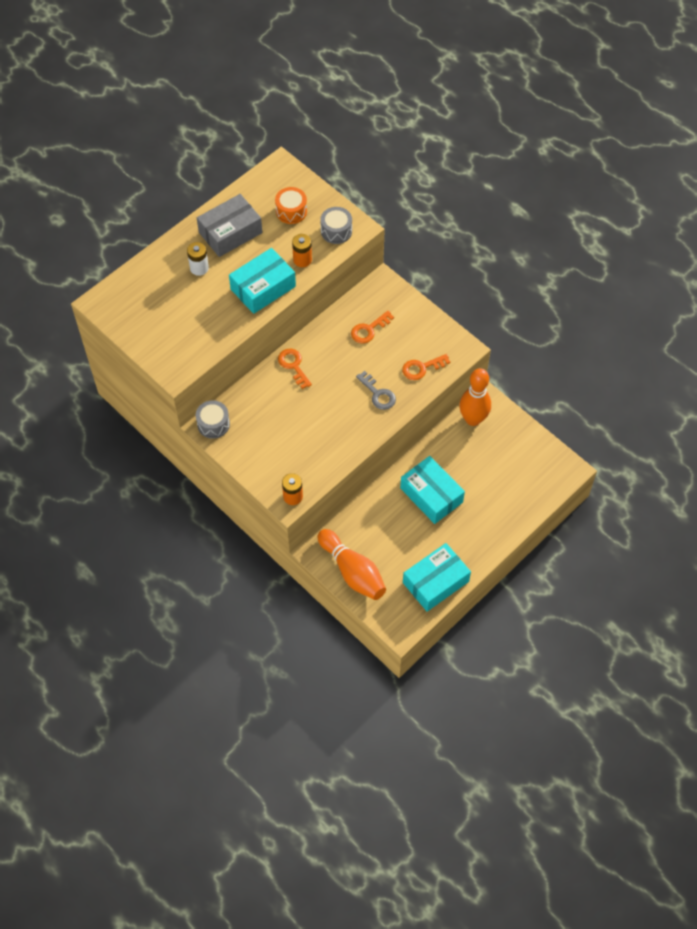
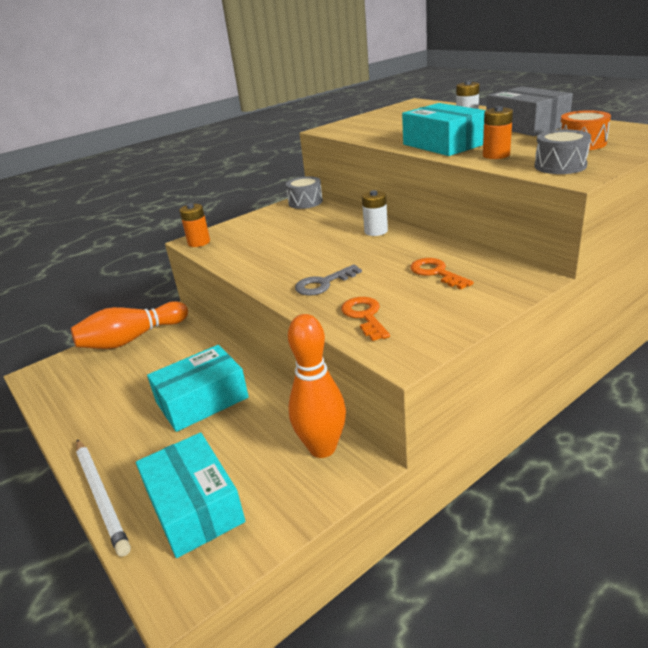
camera: 100 degrees right, 30 degrees down
orange key [278,349,312,389] -> white battery [362,190,388,236]
turquoise box [403,543,471,612] -> turquoise box moved to [136,432,245,558]
none -> white pencil [76,439,131,557]

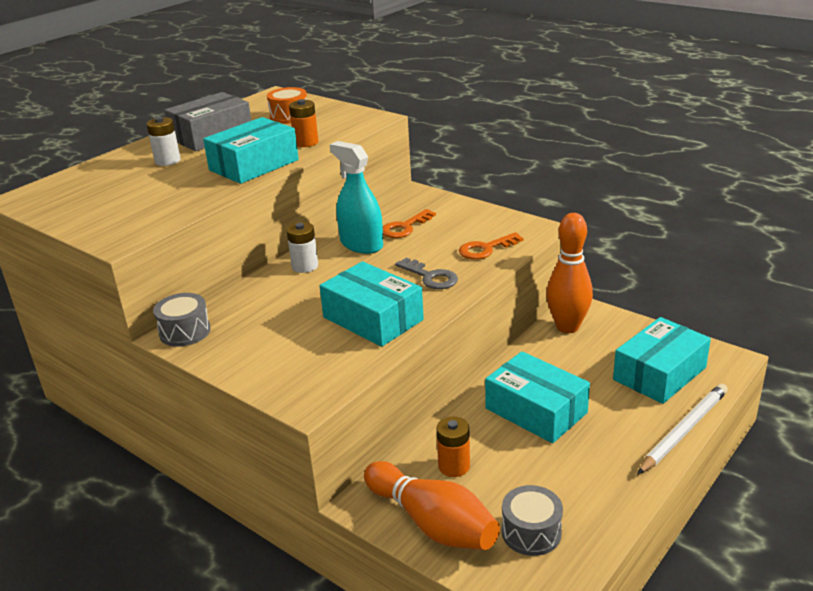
camera: 105 degrees left, 0 degrees up
orange battery [179,204,210,247] -> orange battery moved to [437,417,470,477]
grey drum [535,130,591,174] -> grey drum moved to [502,485,563,556]
none -> turquoise box [320,261,424,347]
none -> turquoise spray bottle [330,141,383,254]

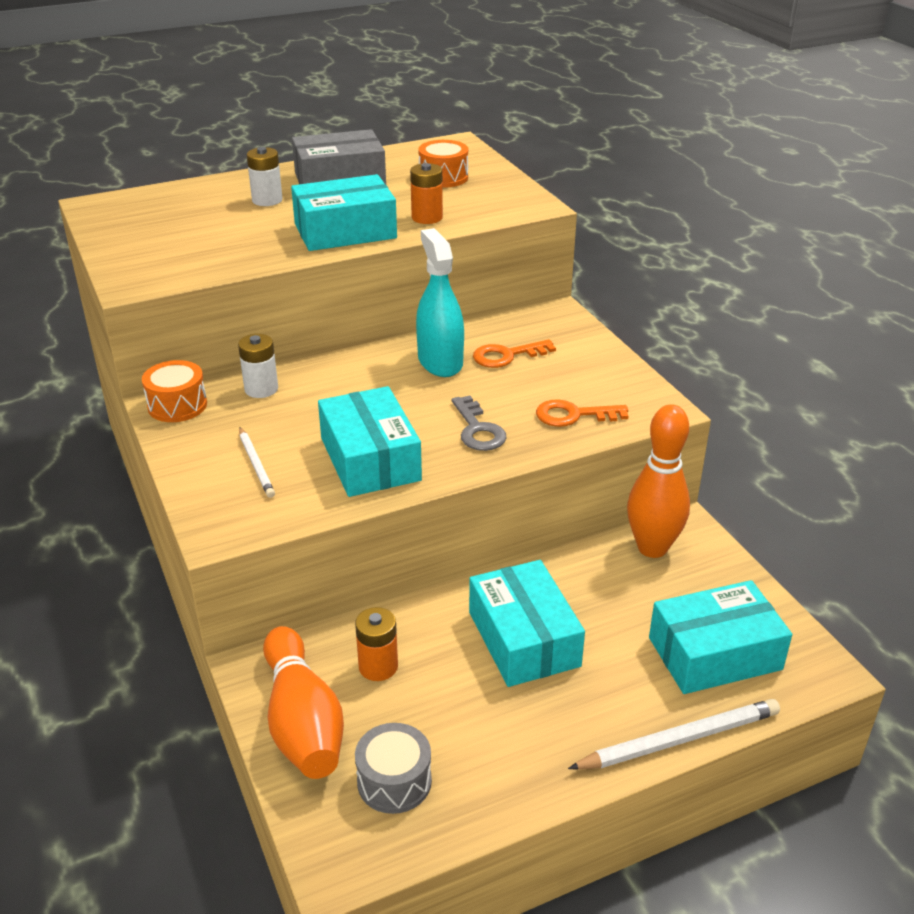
camera: 25 degrees right, 5 degrees up
grey drum [153,293,211,347] -> orange drum [142,360,207,422]
white battery [286,222,318,273] -> white battery moved to [238,334,278,398]
none -> white pencil [239,427,275,498]

